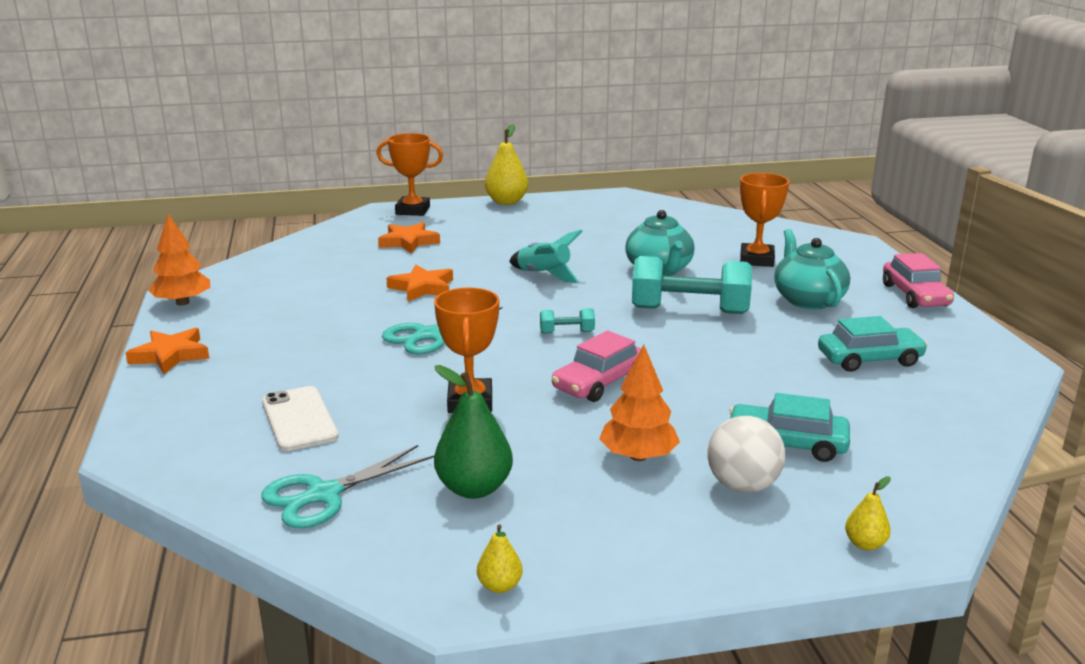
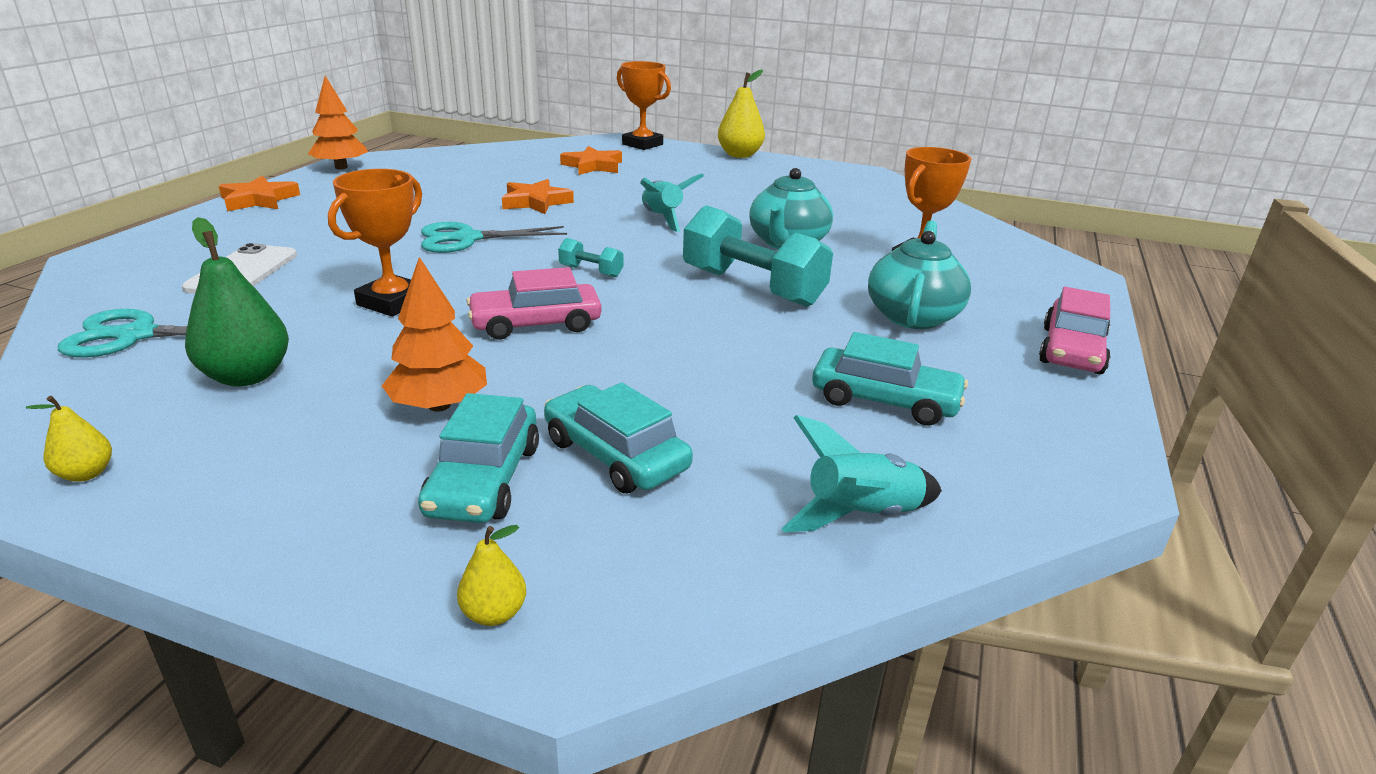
camera: 30 degrees right, 5 degrees up
white ball [708,416,785,493] -> turquoise car [418,393,539,523]
none -> turquoise rocket [782,415,942,532]

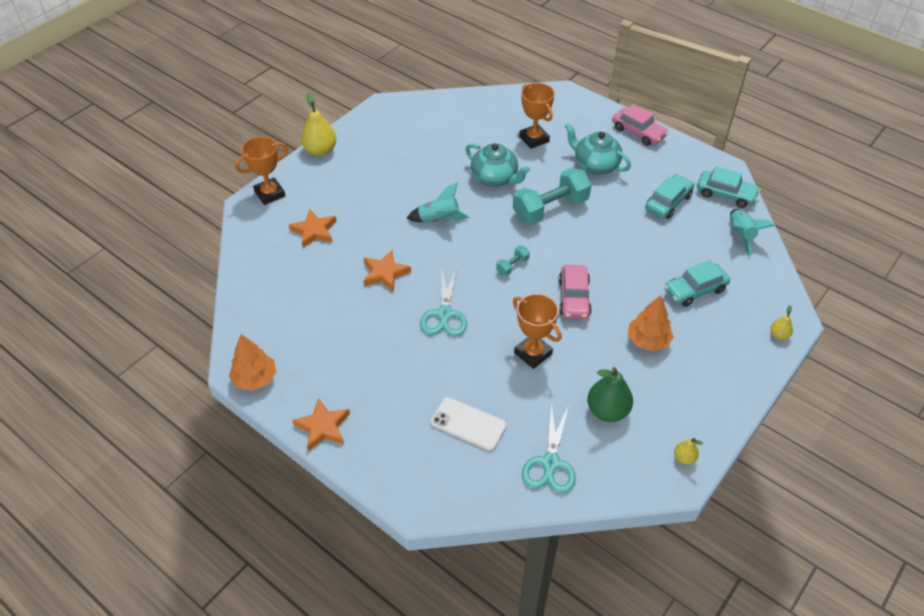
camera: 70 degrees left, 20 degrees up
turquoise car [418,393,539,523] -> turquoise car moved to [697,166,761,208]

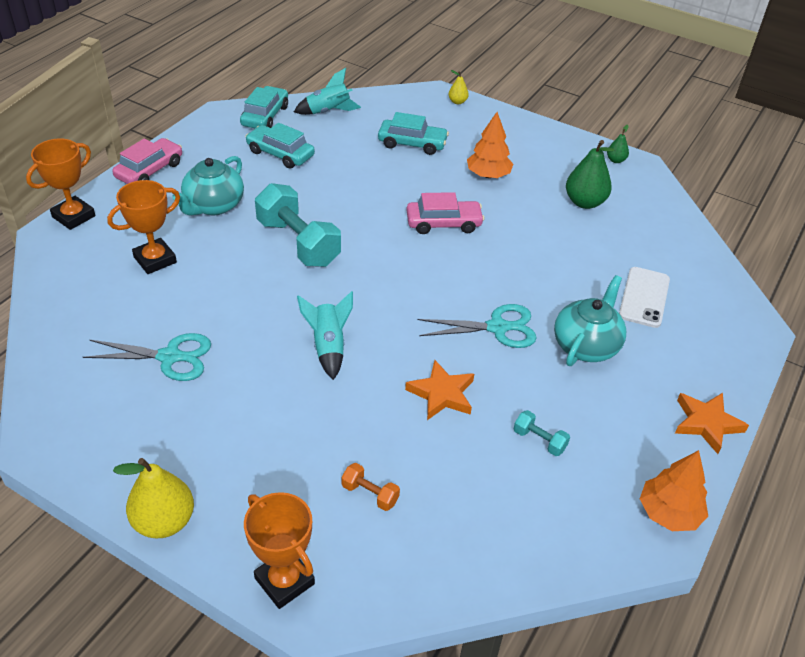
camera: 100 degrees left, 5 degrees down
orange star [289,209,337,248] -> orange dumbbell [342,463,400,511]
turquoise teapot [465,143,530,187] -> turquoise teapot moved to [554,275,626,366]
turquoise dumbbell [496,246,530,276] -> turquoise dumbbell moved to [514,410,570,456]
orange trophy [513,294,562,369] -> orange trophy moved to [26,139,95,230]
turquoise scissors [522,404,576,494] -> turquoise scissors moved to [83,333,211,381]
turquoise car [664,260,730,307] -> turquoise car turned 45 degrees counterclockwise [378,112,449,155]
yellow pear [674,438,703,465] -> green pear [607,125,629,163]

